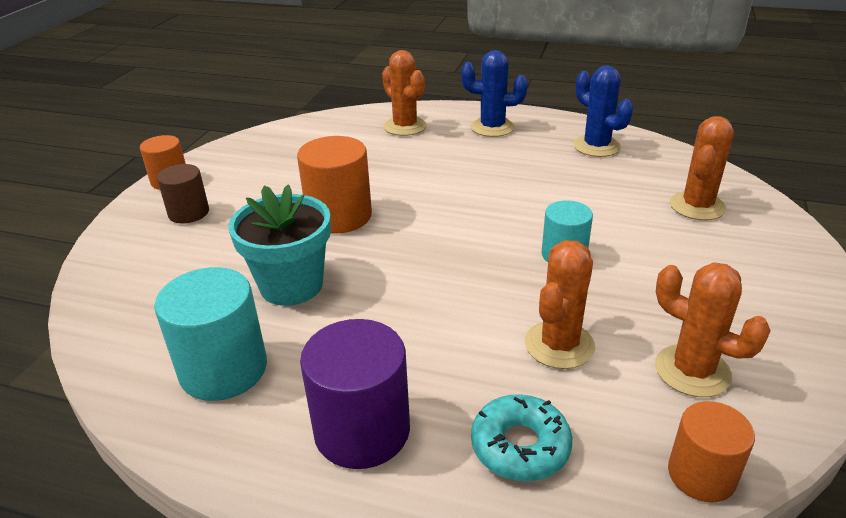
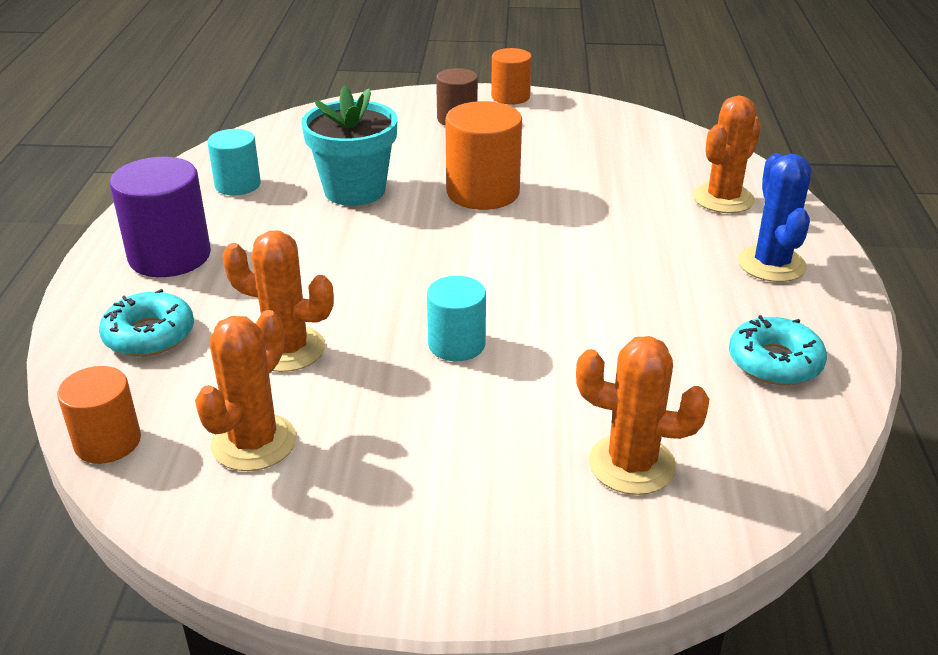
camera: 75 degrees right, 0 degrees up
turquoise cylinder [154,267,267,401] -> turquoise cylinder [207,129,261,195], size x0.63
blue cactus [574,65,633,157] -> turquoise donut [729,315,827,385]

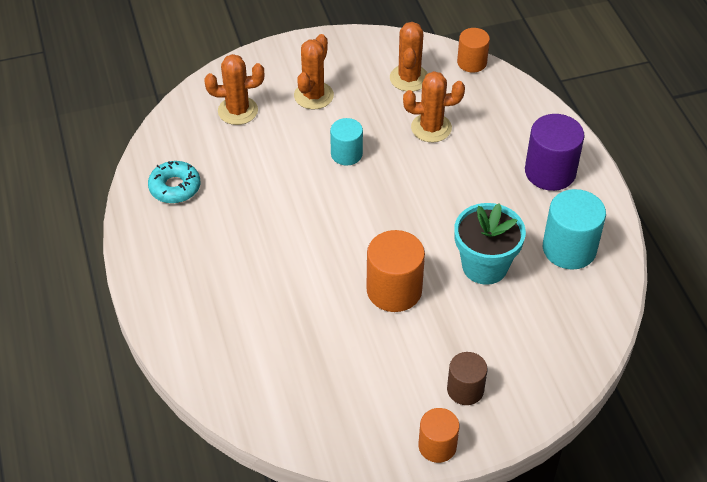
camera: 160 degrees right, 15 degrees up
turquoise donut [99,289,194,357] -> none
turquoise cylinder [207,129,261,195] -> turquoise cylinder [543,189,606,270], size x1.59
orange cactus [693,96,761,213] -> orange cactus moved to [294,34,334,109]
blue cactus [738,153,811,282] -> none

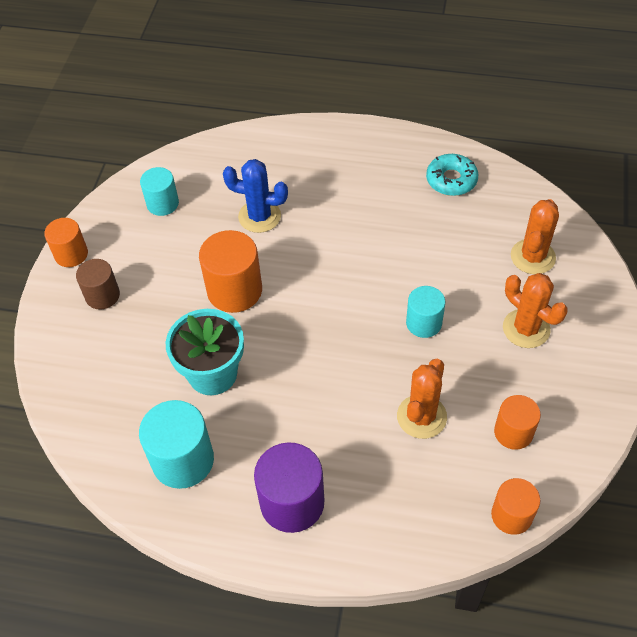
camera: 120 degrees right, 5 degrees up
orange cactus [390,22,428,92] -> orange cylinder [494,395,541,450]
none -> turquoise cylinder [140,167,179,216]
none -> blue cactus [223,159,288,233]

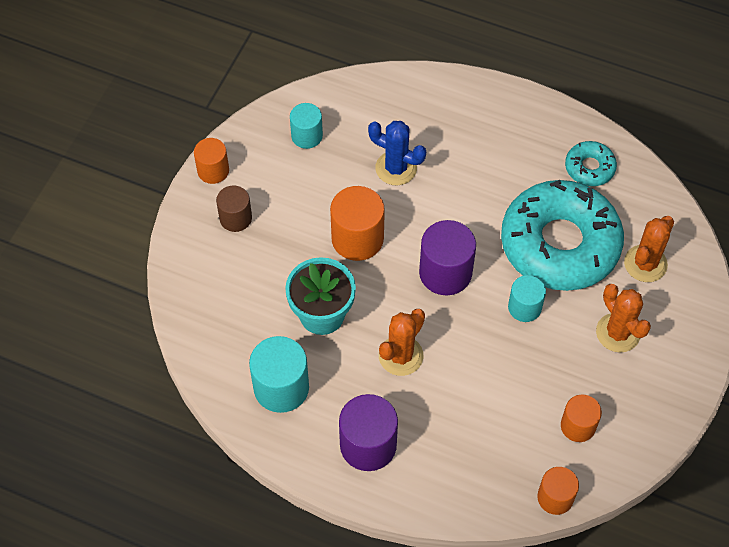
camera: 10 degrees right, 5 degrees up
orange cactus [397,359,447,439] -> orange cactus moved to [379,309,425,376]
none -> purple cylinder [419,220,476,295]
none -> turquoise donut [501,180,624,291]

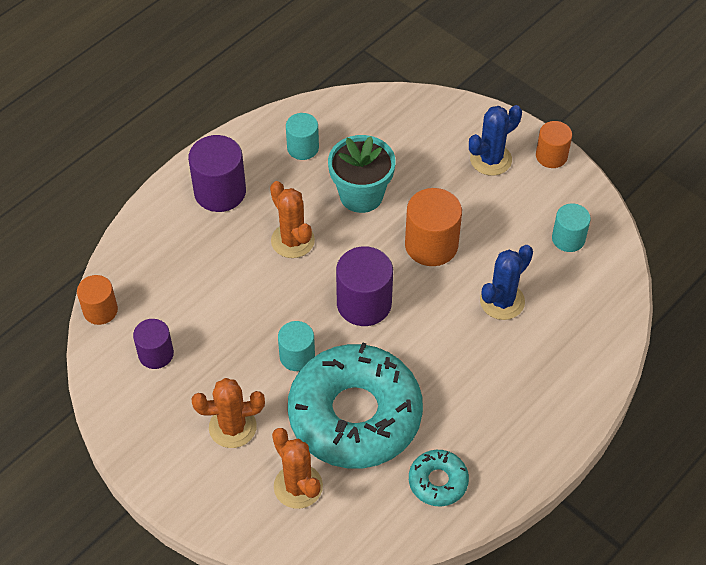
camera: 110 degrees right, 5 degrees down
brown cylinder [216,185,252,232] -> blue cactus [469,105,522,176]
turquoise cylinder [249,336,309,413] -> turquoise cylinder [286,113,319,160], size x0.63
orange cylinder [561,394,602,442] -> purple cylinder [133,319,174,369]

